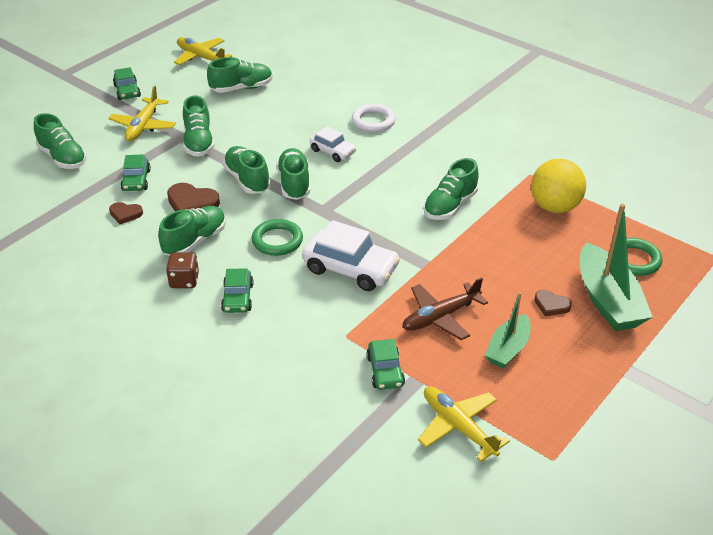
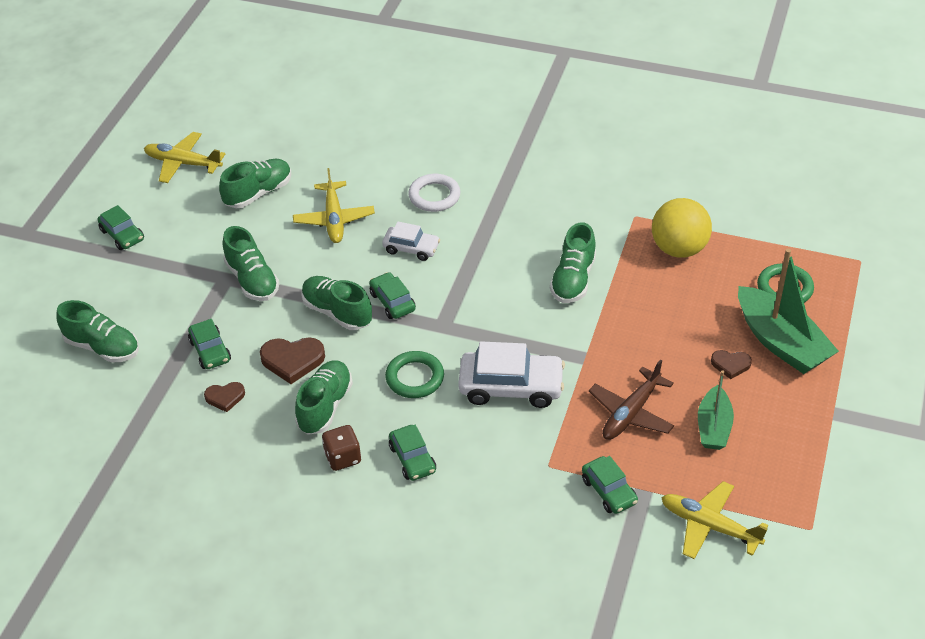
camera: 20 degrees left, 5 degrees up
yellow plane [108,86,176,141] -> yellow plane moved to [293,168,375,243]
green shoe [277,148,310,200] -> green car [369,272,416,319]

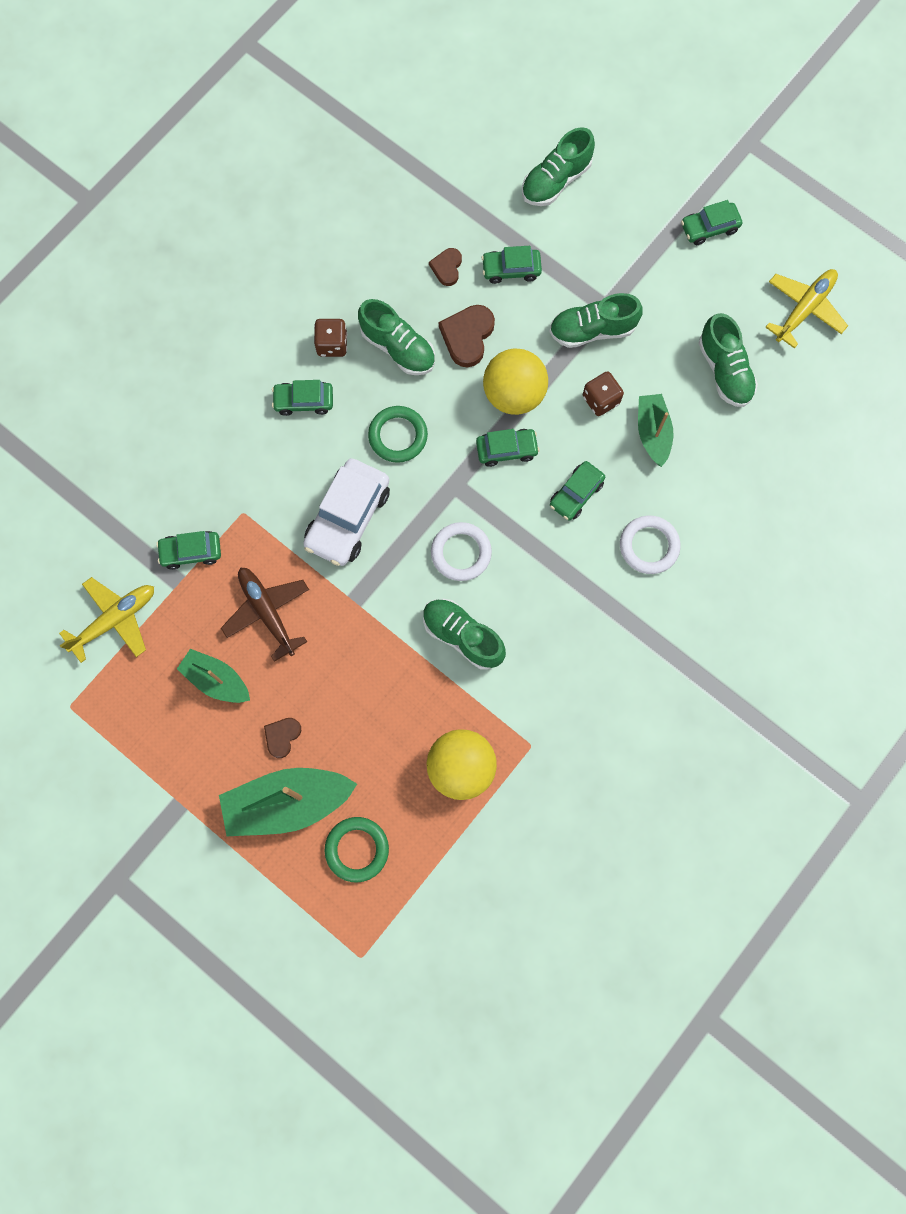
camera: 110 degrees right, 30 degrees up
yellow plane [293,168,375,243] -> green boat [638,394,673,467]
green shoe [301,276,372,330] -> yellow ball [483,348,548,415]
white car [382,222,440,261] -> green car [550,461,605,520]
none -> white ring [431,522,492,581]
none -> brown dice [583,371,624,416]

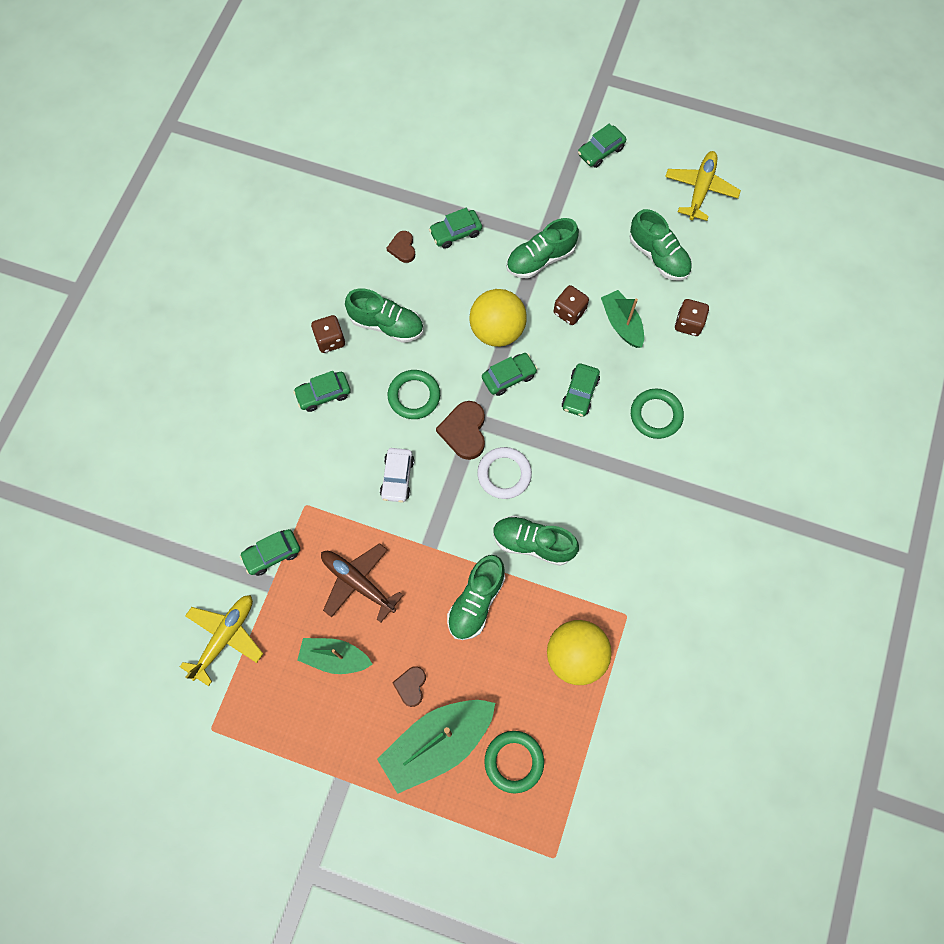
camera: 20 degrees left, 5 degrees down
white car [303,458,390,566] -> white car [380,448,414,503], size x0.58
brown heart [439,305,495,367] -> brown heart moved to [436,401,485,460]
green shoe [522,127,595,206] -> green shoe moved to [447,555,505,640]
white ring [620,516,681,574] -> green ring [631,388,684,439]
none -> brown dice [675,299,709,336]

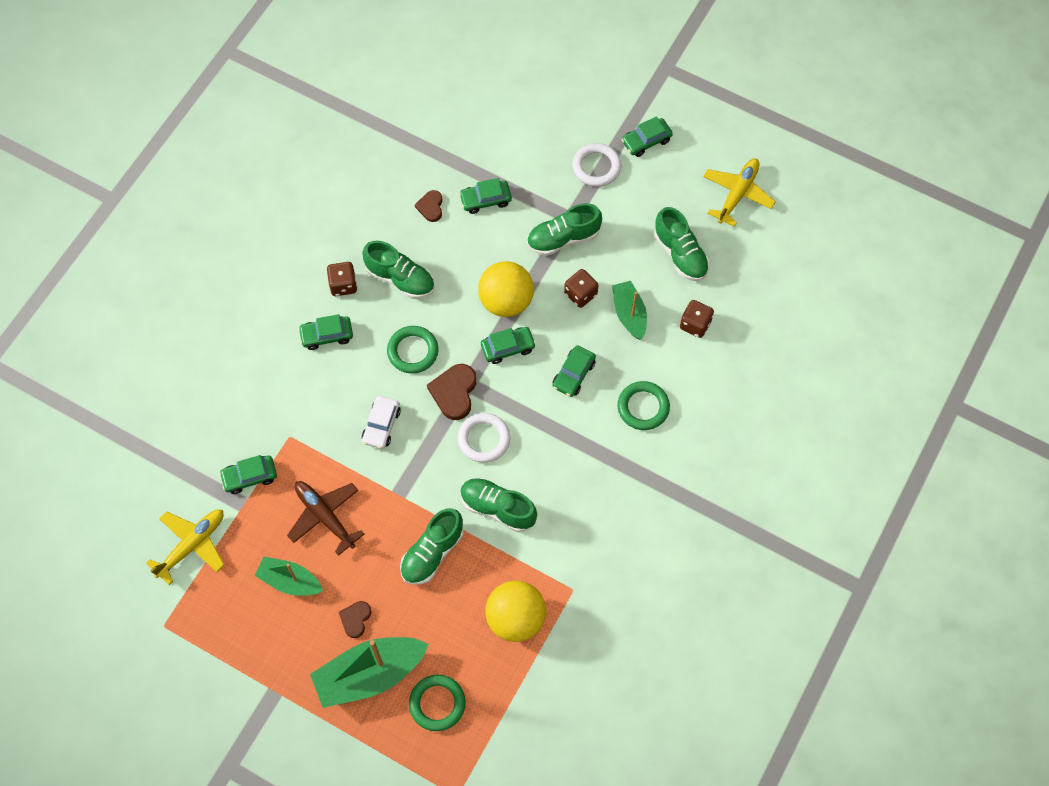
camera: 10 degrees right, 5 degrees down
none -> white ring [572,143,621,187]

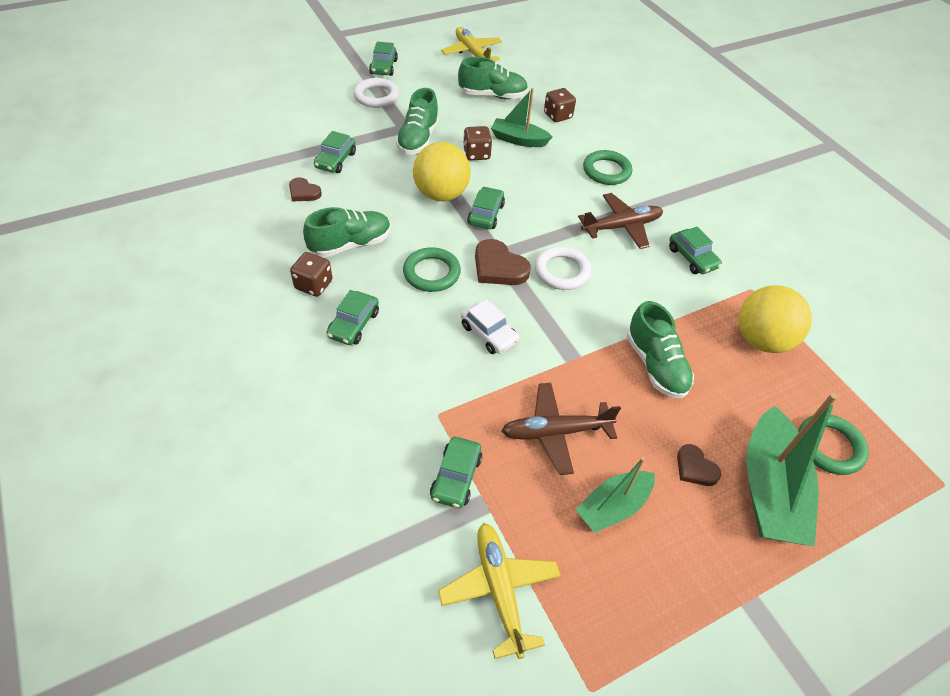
camera: 60 degrees left, 15 degrees down
green shoe [460,478,537,532] -> none
green car [553,345,596,397] -> green car moved to [669,227,722,274]
none -> brown plane [578,193,663,249]

